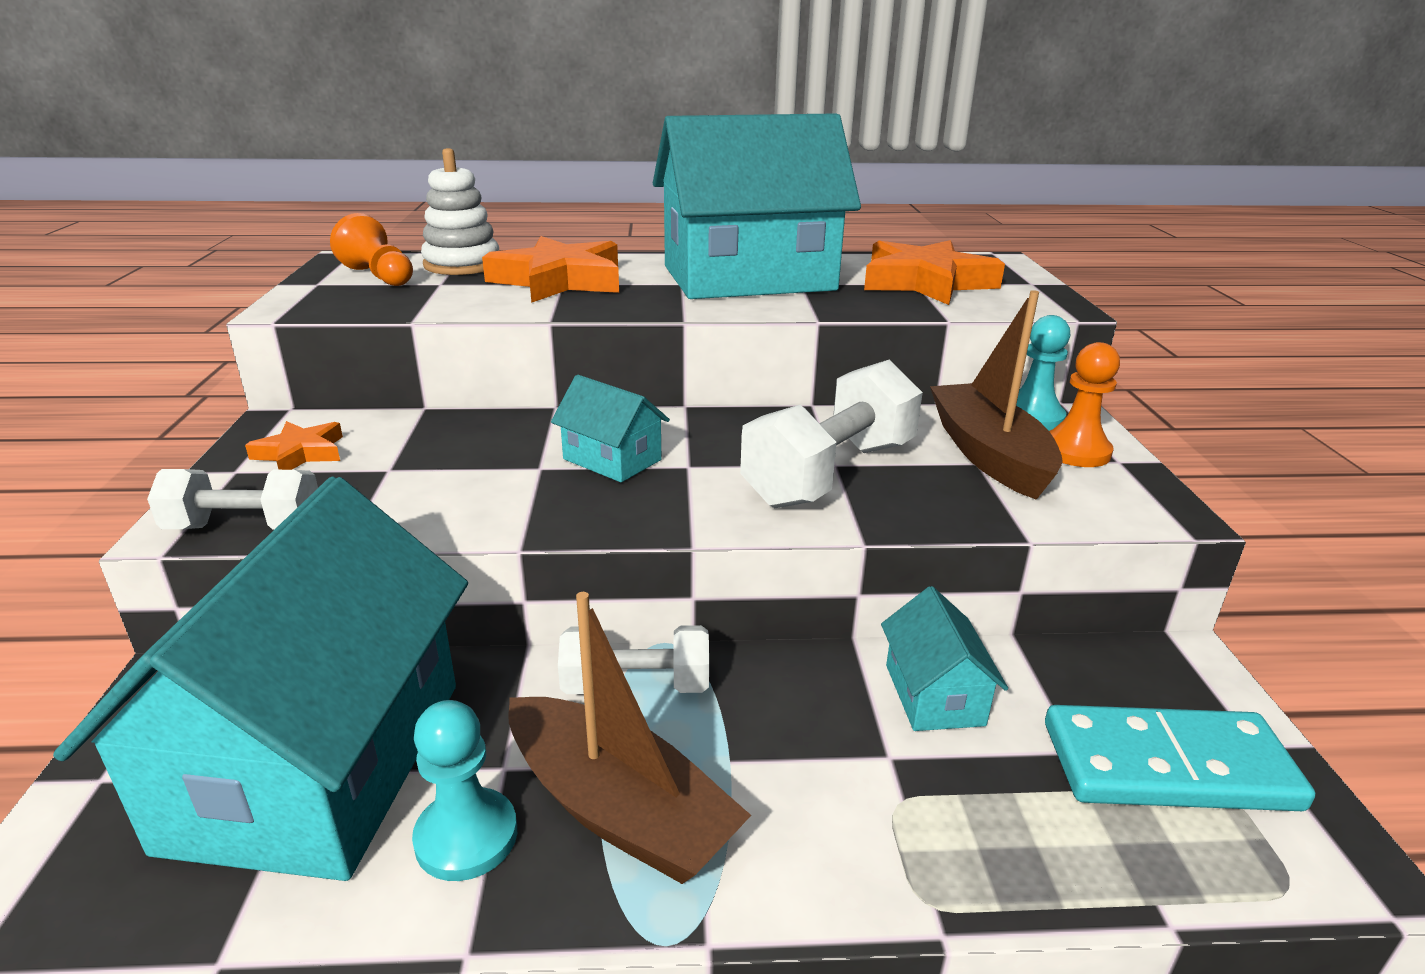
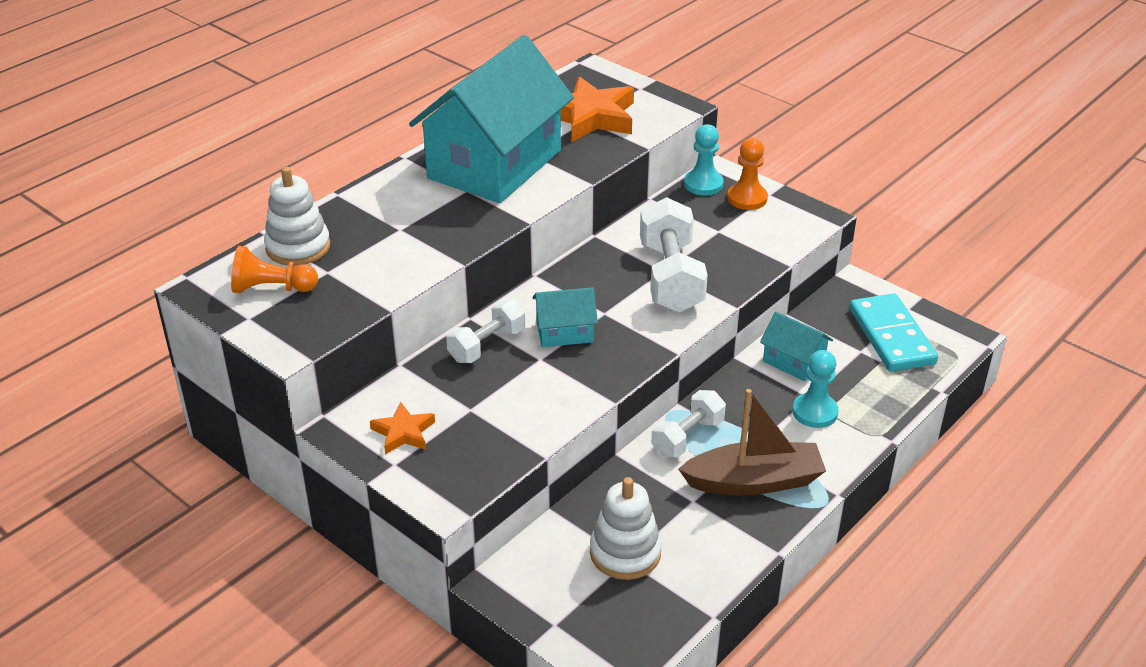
camera: 45 degrees left, 10 degrees up
turquoise house [53,476,468,881] -> white stacking toy [590,477,662,580]
white dumbbell [147,469,318,530] -> white dumbbell moved to [446,299,525,363]
turquoise pawn [412,700,517,881] -> turquoise pawn moved to [792,350,839,428]
orange star [482,236,619,303] -> none
brown boat [930,290,1063,500] -> none
turquoise domino [1045,705,1315,811] -> turquoise domino turned 60 degrees counterclockwise [850,294,938,372]

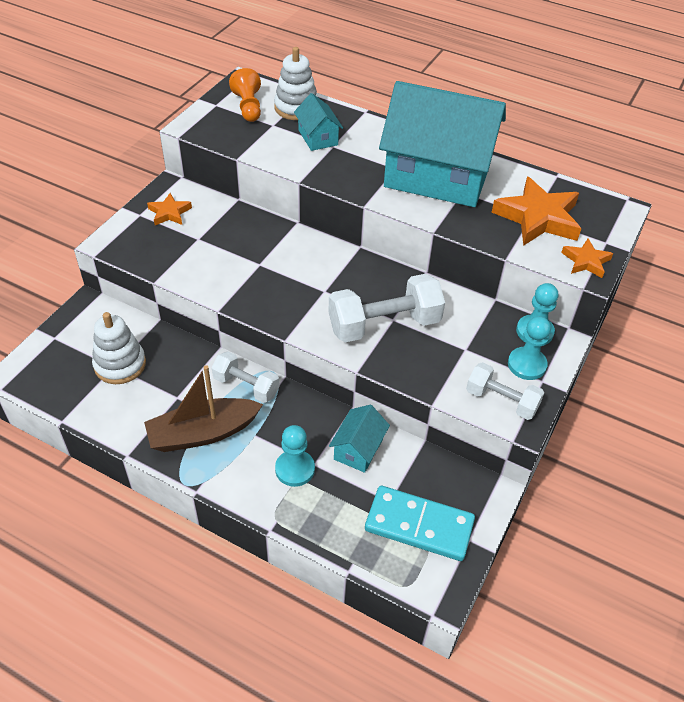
camera: 75 degrees right, 10 degrees up
white dumbbell [446,299,525,363] -> white dumbbell moved to [466,362,544,420]
turquoise house [533,287,598,347] -> turquoise house moved to [294,93,343,151]
brown boat [678,389,826,495] -> brown boat turned 90 degrees clockwise [144,365,263,452]
orange pawn [727,138,768,210] -> turquoise pawn [508,316,551,380]
turquoise domino [850,294,938,372] -> turquoise domino turned 45 degrees clockwise [365,486,475,561]
none -> orange star [561,238,613,278]

